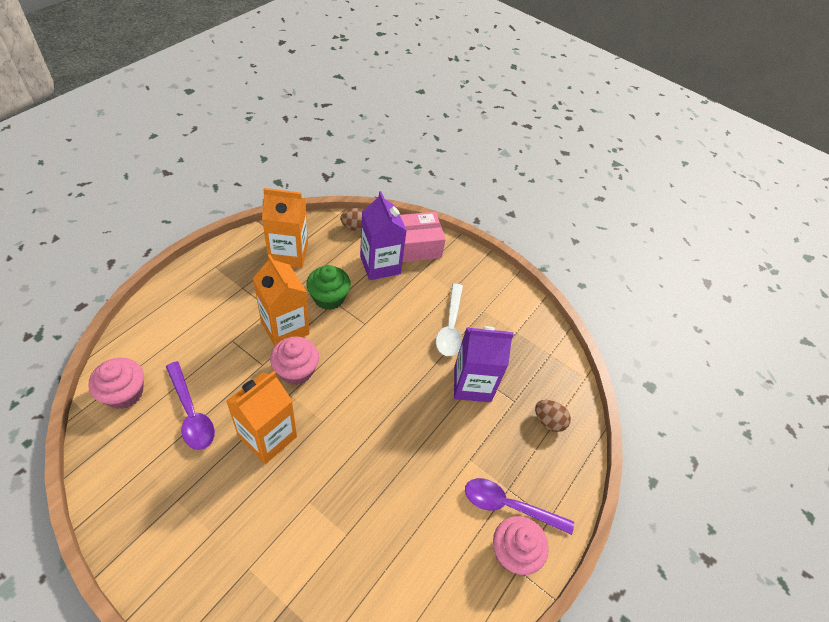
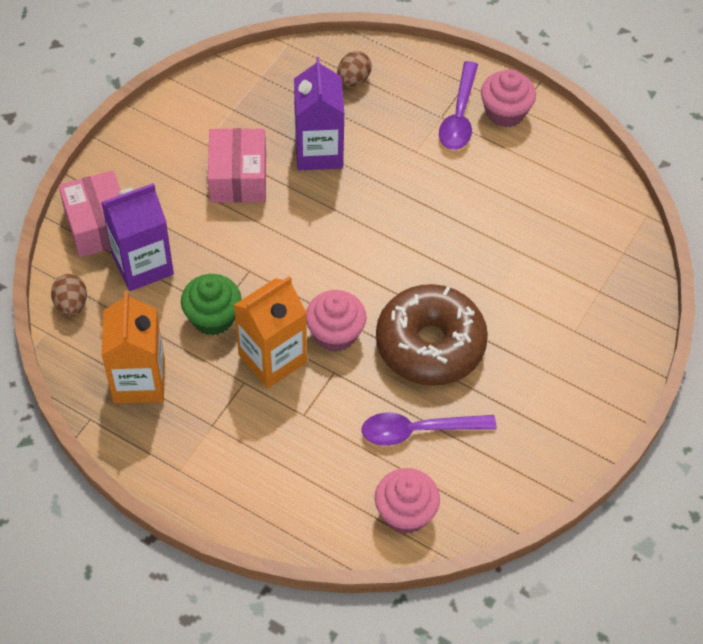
camera: 90 degrees left, 5 degrees up
purple spoon [166,361,215,450] -> purple spoon turned 150 degrees counterclockwise [361,413,497,446]
orange carton [226,371,297,464] -> brown donut [376,284,488,386]
white spoon [436,283,463,356] -> pink box [208,128,266,203]

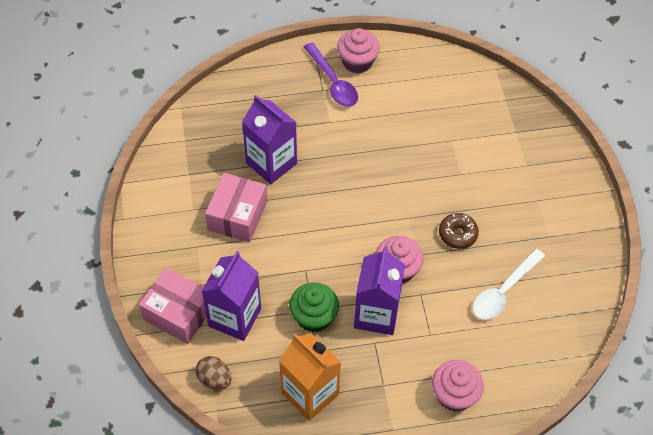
camera: 40 degrees left, 0 degrees up
pink box [208,128,266,203] -> pink box turned 60 degrees clockwise [205,173,267,242]
orange carton [234,276,307,388] -> purple carton [354,247,405,335]
brown egg [337,51,372,87] -> none
purple spoon [361,413,497,446] -> white spoon [473,249,545,320]
pink cupcake [375,468,440,534] -> pink cupcake moved to [432,360,484,412]
brown donut [376,284,488,386] -> brown donut [439,213,479,249], size x0.46

